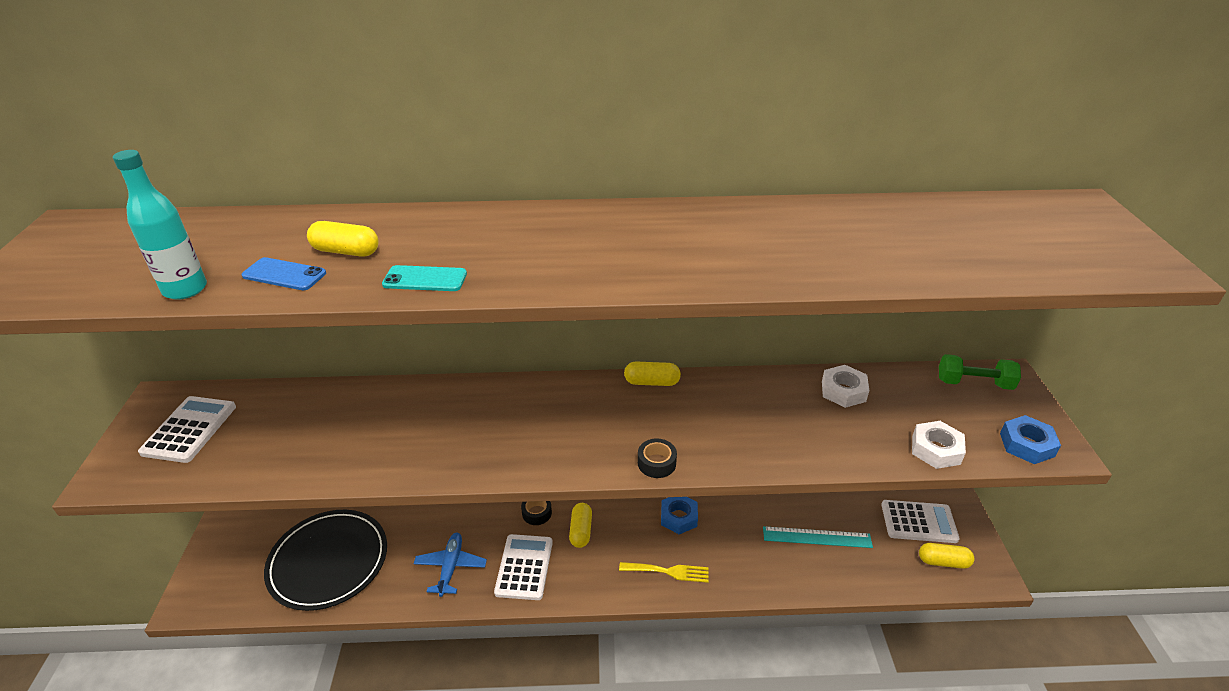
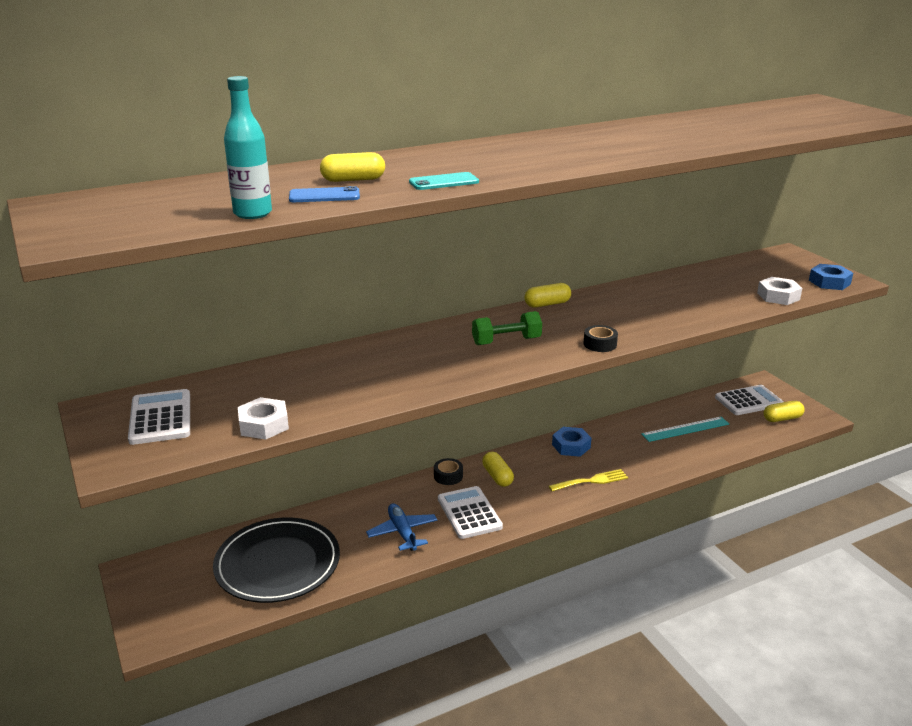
camera: 25 degrees left, 10 degrees down
white nut [822,365,869,408] -> white nut moved to [238,397,289,440]
green dumbbell [939,354,1021,390] -> green dumbbell moved to [472,311,542,345]

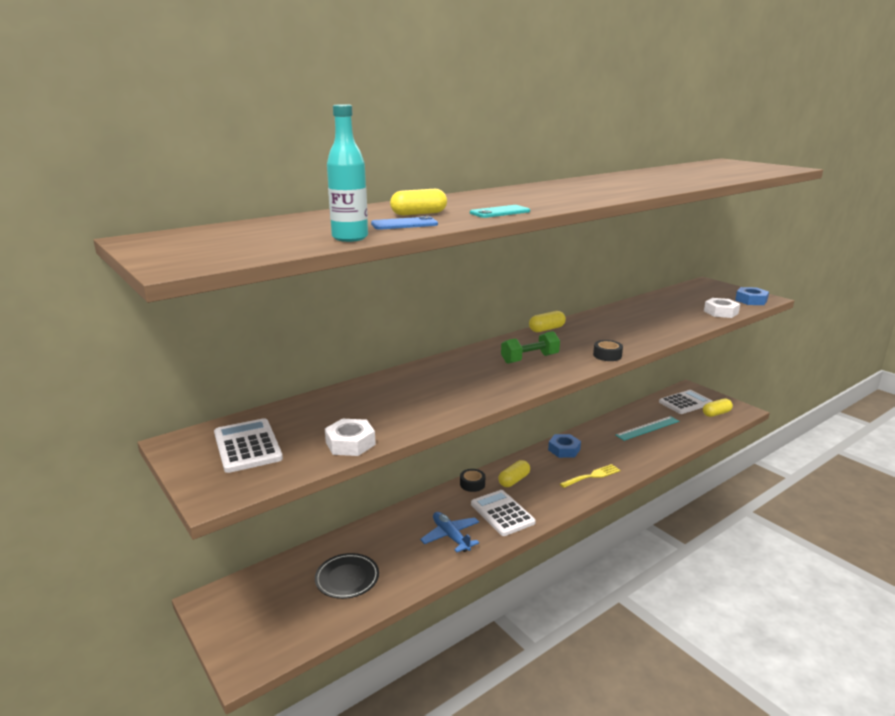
camera: 10 degrees left, 5 degrees down
black plate [213,517,340,603] -> black plate [315,553,379,599], size x0.55
yellow capsule [482,452,514,487] -> yellow capsule turned 75 degrees clockwise [498,460,530,487]

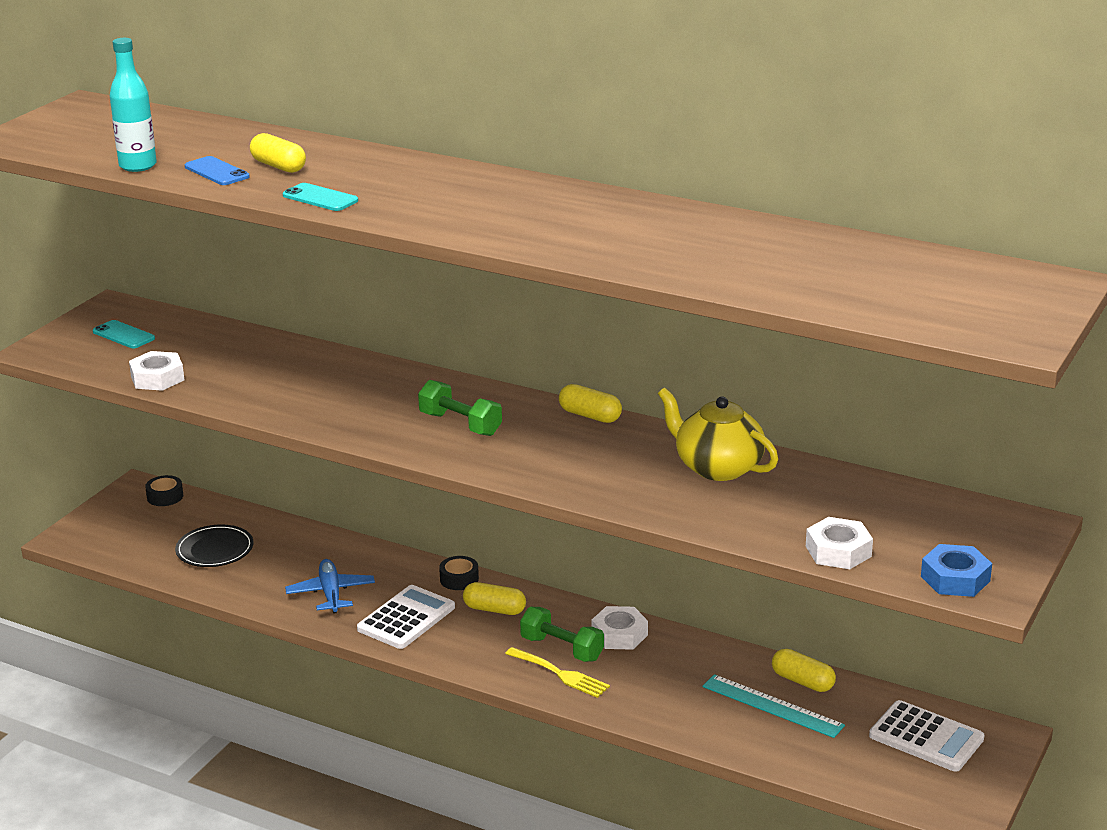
camera: 65 degrees right, 5 degrees up
white calculator [214,418,283,473] -> turquoise phone [93,320,155,348]
blue plane [420,512,479,552] -> blue plane turned 45 degrees counterclockwise [285,559,375,614]
blue nut [548,434,581,458] -> white nut [592,606,648,650]
black tape [593,340,623,361] -> black tape moved to [145,475,183,506]
yellow capsule [703,399,733,417] -> yellow capsule moved to [772,649,836,692]
none -> green dumbbell [520,607,604,662]
none -> yellow teapot [658,388,778,481]

